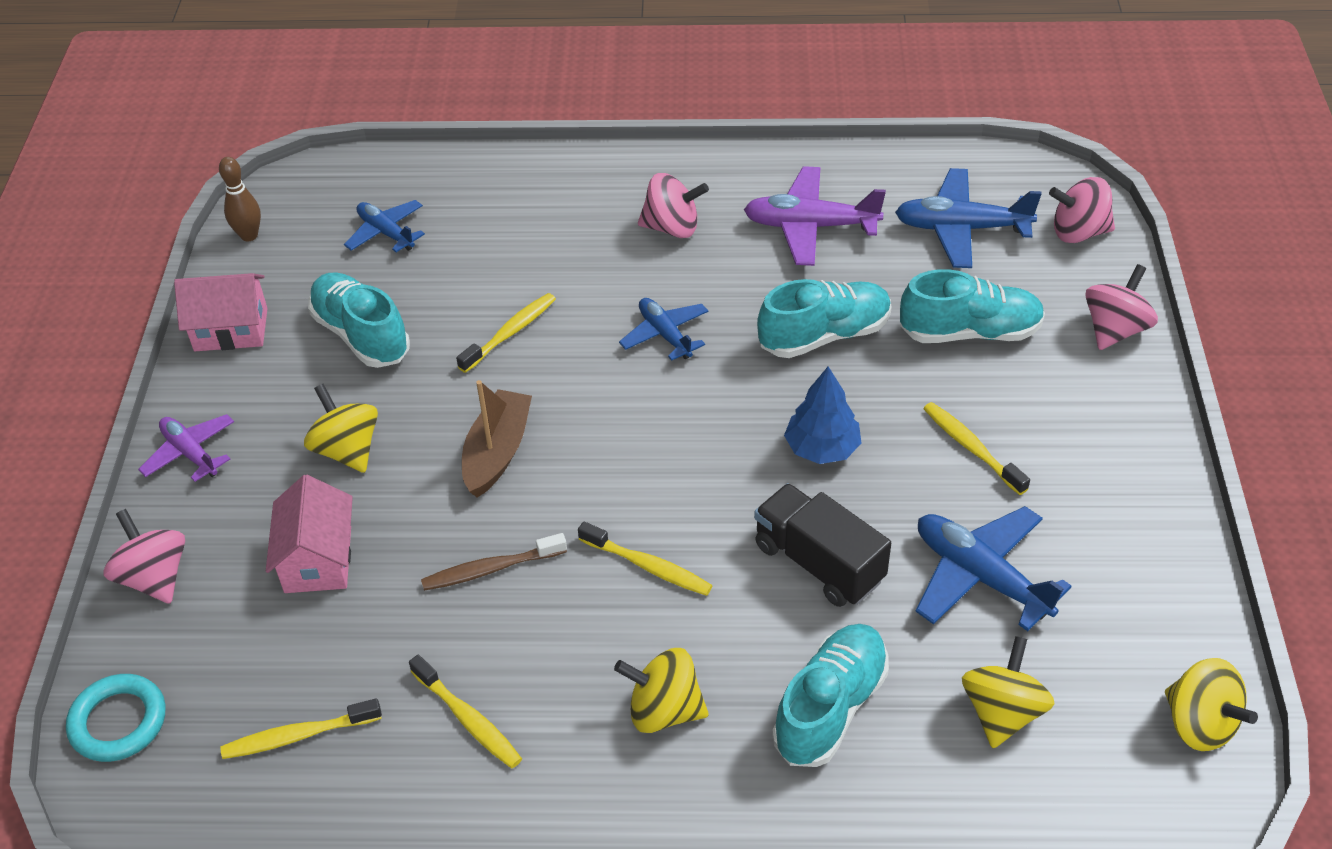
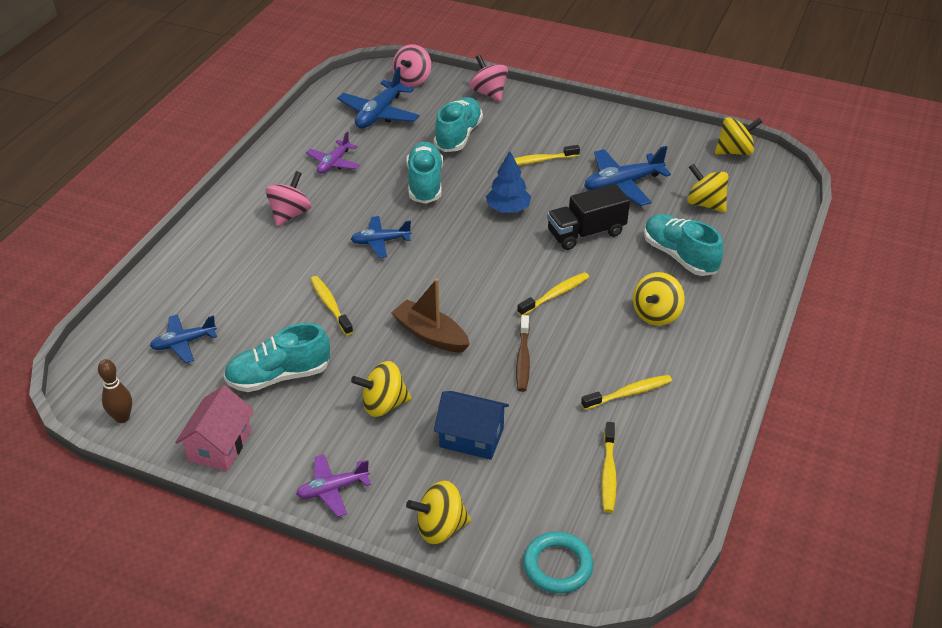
camera: 70 degrees left, 5 degrees down
pink spinning top [104,509,185,604] -> yellow spinning top [406,481,471,544]
pink house [266,475,353,593] -> blue house [434,391,509,460]
purple plane [744,166,886,266] -> purple plane [306,131,360,174], size x0.63

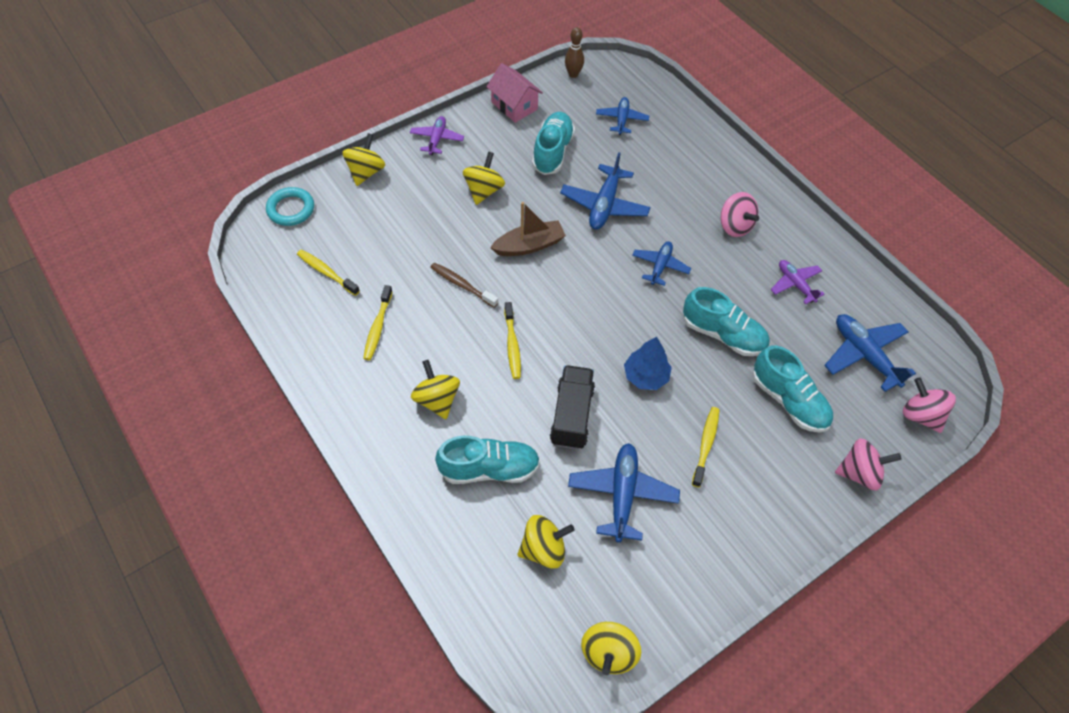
camera: 120 degrees right, 15 degrees up
yellow toothbrush [310,276,353,335] -> blue plane [560,152,650,230]
blue house [434,391,509,460] -> none

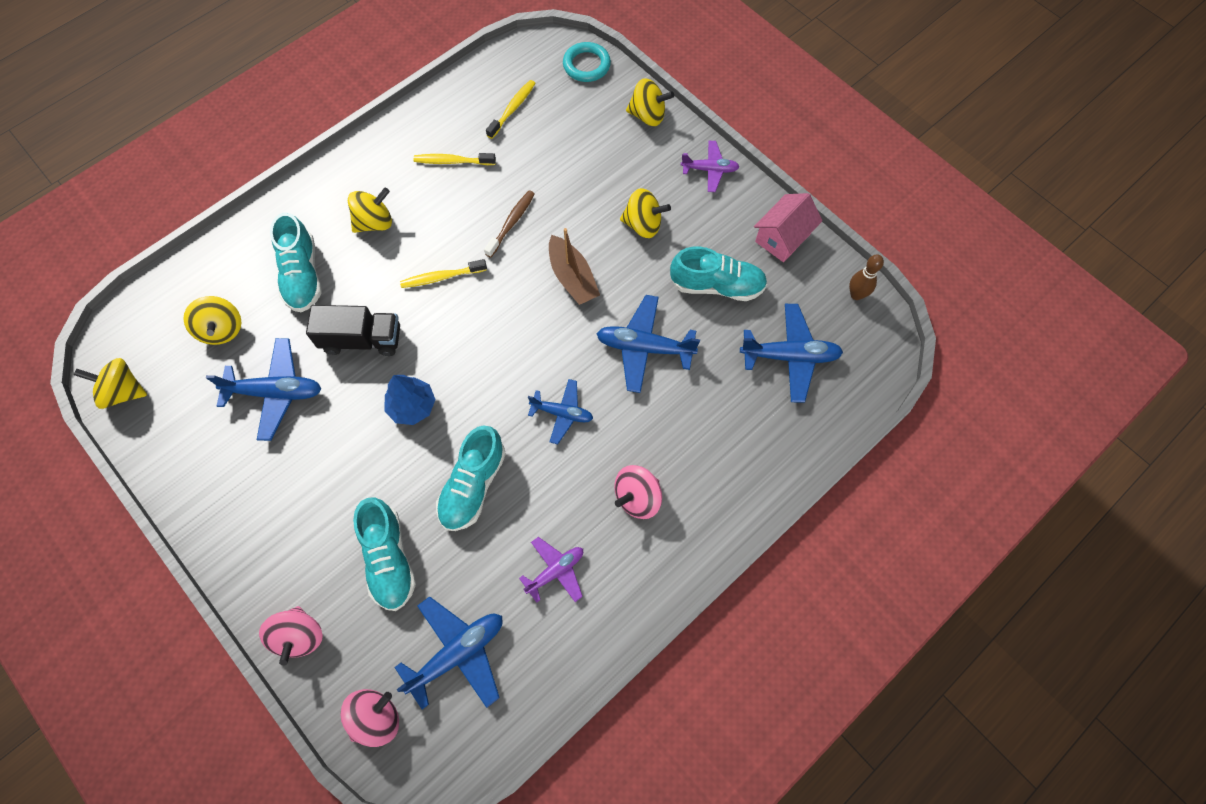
camera: 85 degrees right, 10 degrees up
blue plane [596,97,649,135] -> blue plane [740,304,843,403], size x1.58
yellow toothbrush [692,407,719,487] -> none
turquoise shoe [753,345,833,432] -> turquoise shoe turned 60 degrees counterclockwise [353,497,416,611]

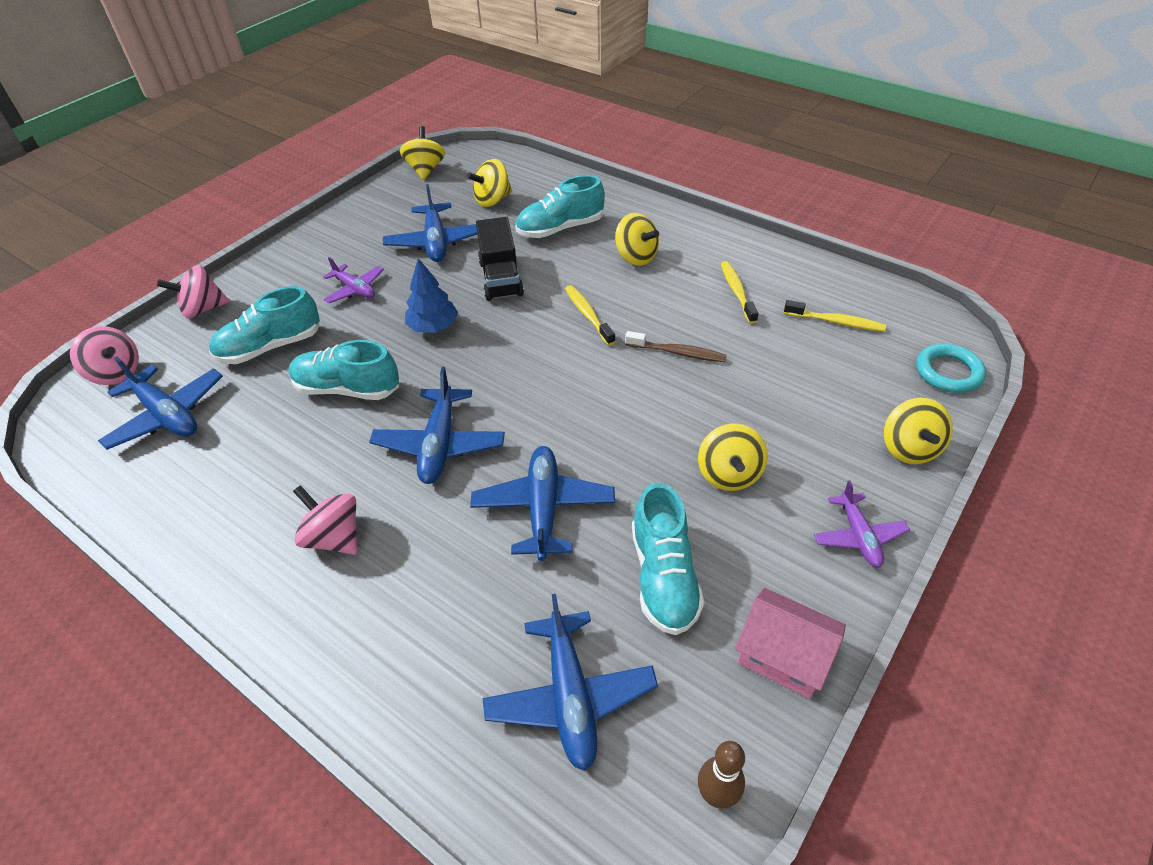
camera: 80 degrees right, 20 degrees down
purple plane [519,537,583,603] -> purple plane moved to [323,257,384,303]
blue plane [528,379,593,444] -> blue plane [369,367,505,484], size x1.58
brown boat [549,228,600,305] -> none

